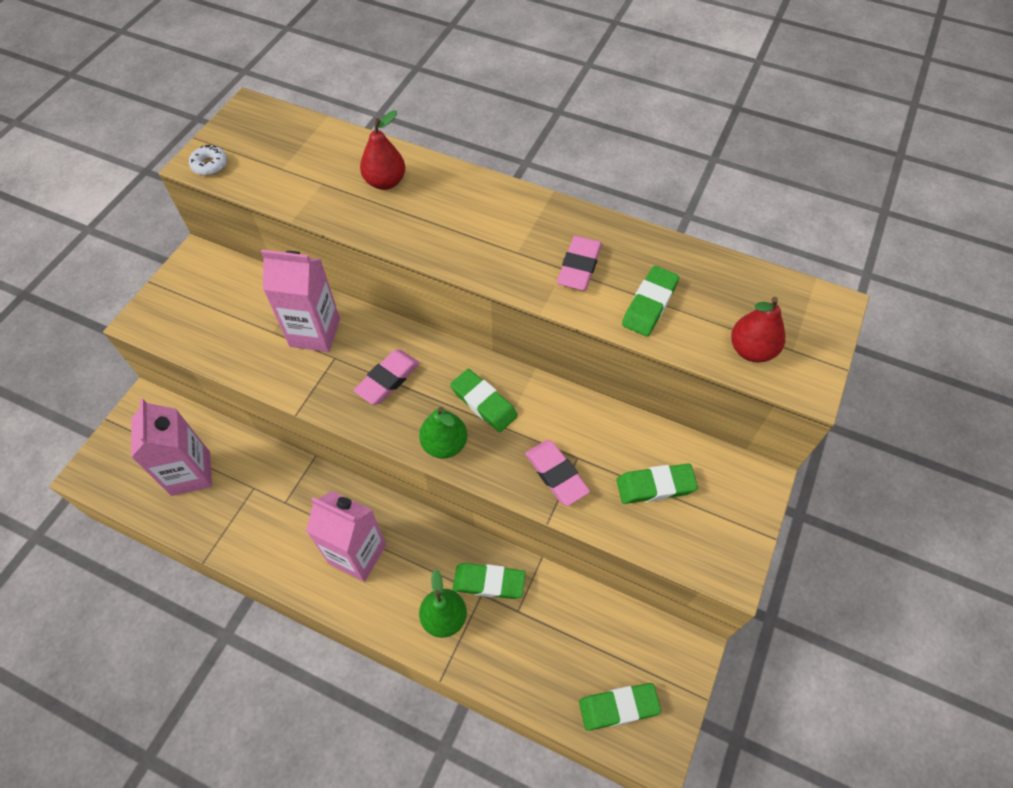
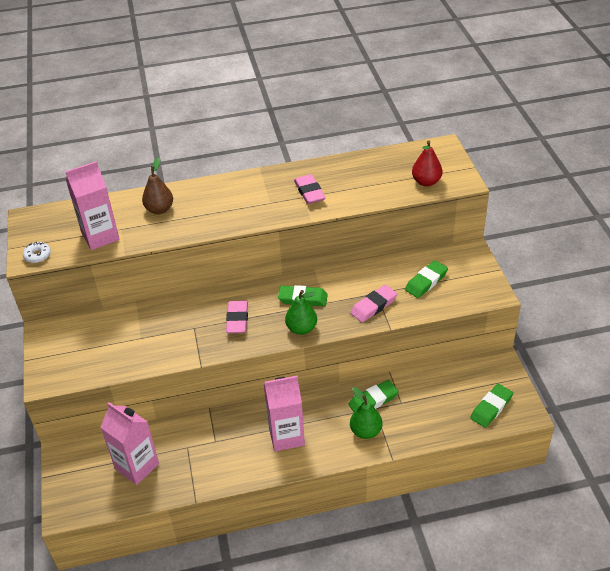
camera: 35 degrees left, 15 degrees down
pink carton [261,250,340,352] -> pink carton moved to [65,161,120,250]
red pear [360,110,405,190] -> brown pear [142,158,173,214]
pink eraser [525,440,590,506] -> pink eraser turned 60 degrees counterclockwise [350,285,397,323]
green eraser [622,266,679,337] -> none

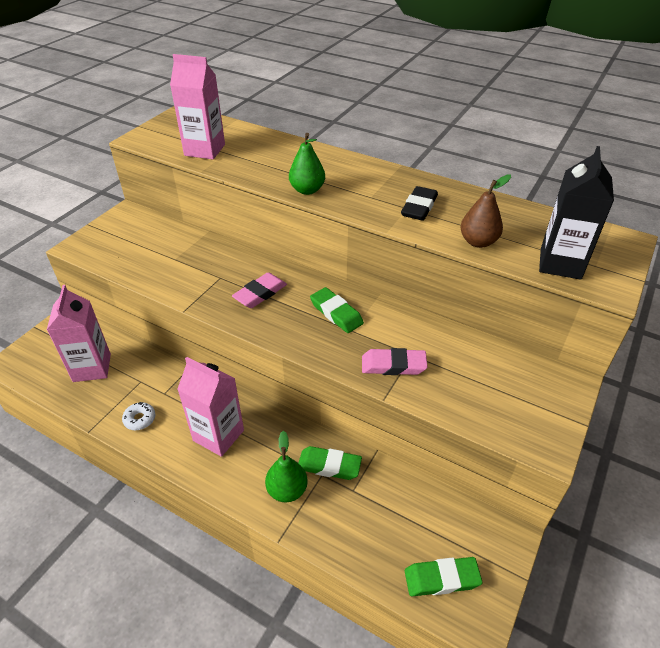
camera: 40 degrees right, 0 degrees up
white donut [23,242,51,263] -> white donut moved to [122,402,155,430]
brown pear [142,158,173,214] -> brown pear moved to [460,174,511,248]
green pear [285,290,317,335] -> green pear moved to [289,133,325,195]
pink eraser [294,174,325,204] -> black eraser [401,186,438,221]
green eraser [405,260,448,298] -> none
red pear [412,141,443,187] -> black carton [539,146,614,280]

